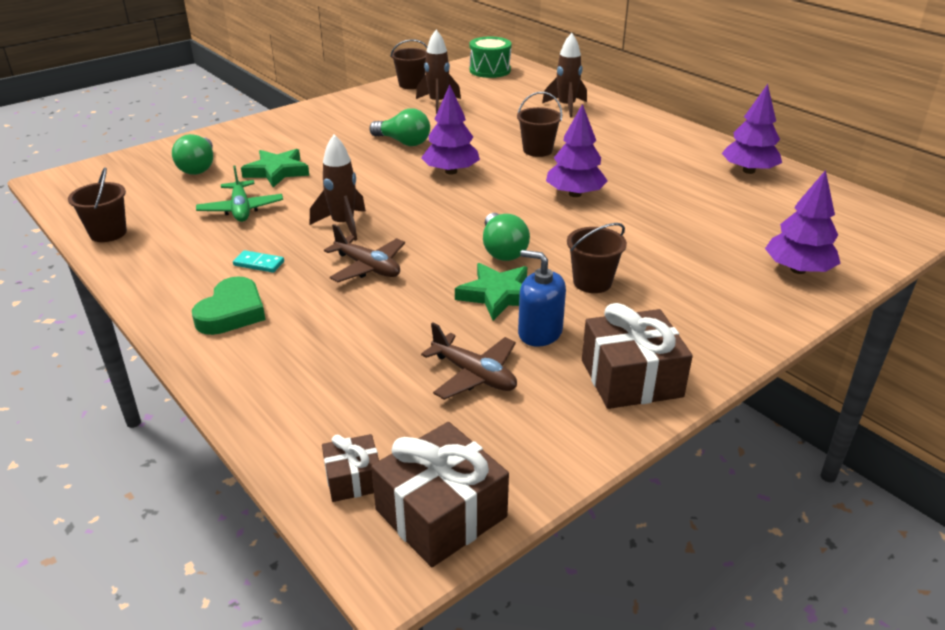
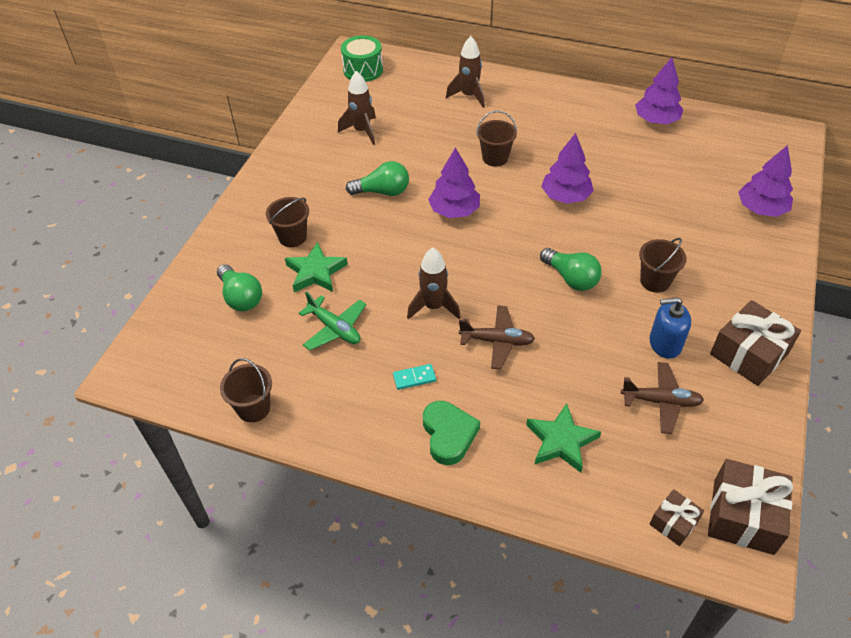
camera: 30 degrees left, 15 degrees up
brown bucket [390,39,428,89] -> brown bucket moved to [266,197,309,247]
green star [455,263,527,321] -> green star moved to [526,404,601,473]

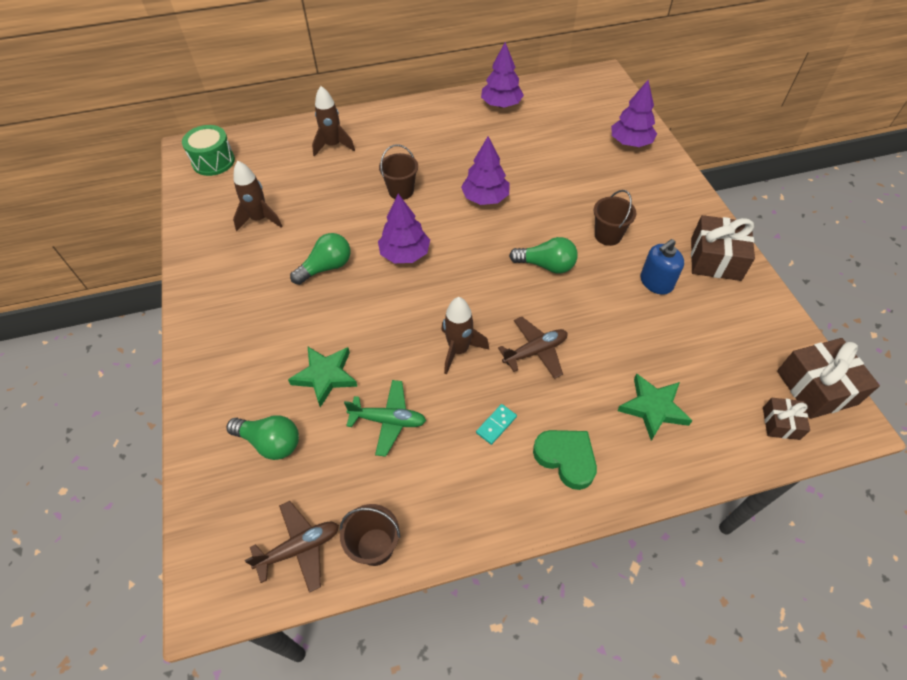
camera: 35 degrees left, 5 degrees up
brown bucket [266,197,309,247] -> none
brown plane [621,362,704,434] -> brown plane moved to [245,501,339,593]

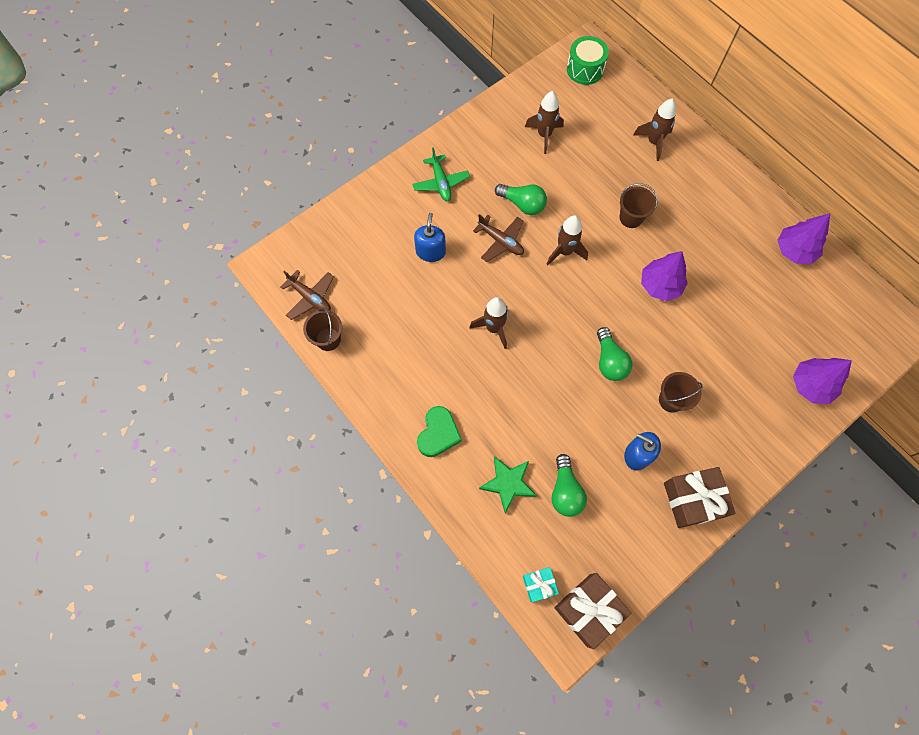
camera: 65 degrees right, 15 degrees up
green light bulb [226,415,299,460] -> green light bulb moved to [552,454,587,517]
green star [288,347,358,407] -> blue soap dispenser [414,213,446,262]
green plane [344,380,426,457] -> green plane moved to [412,148,470,201]
purple tree [378,194,430,263] -> brown rocket [547,215,588,265]
turquoise domino [476,404,517,445] -> none
brown plane [498,317,567,379] -> brown plane moved to [473,214,524,262]
brown gift [763,398,810,440] -> turquoise gift [523,567,559,602]

